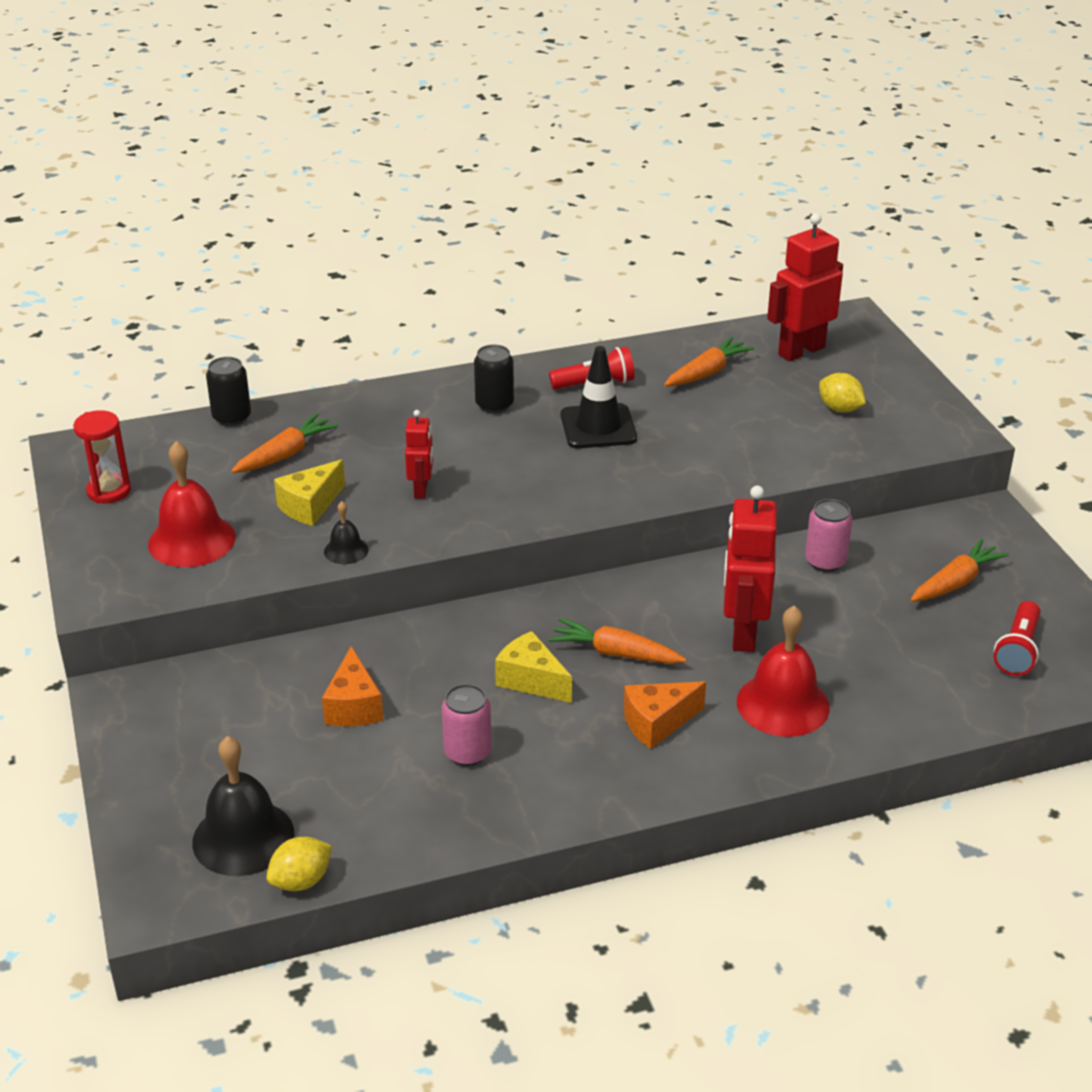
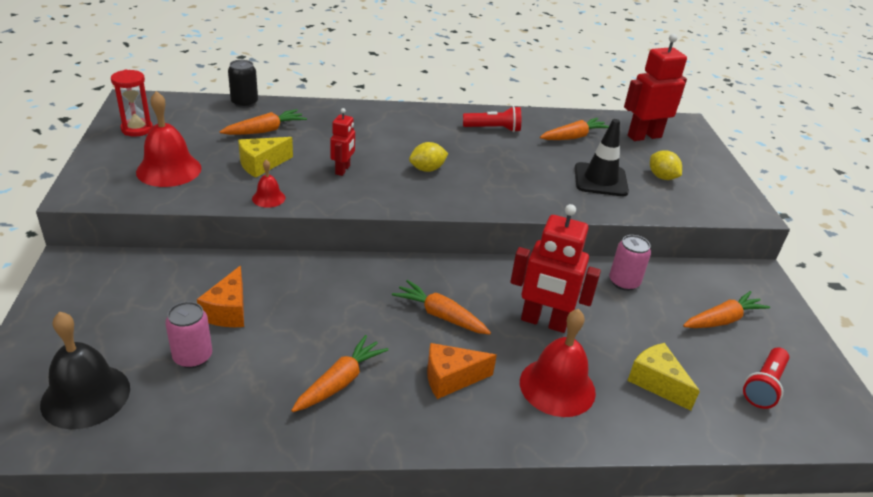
camera: 10 degrees right, 0 degrees up
yellow lemon [266,837,332,891] -> yellow lemon moved to [409,142,448,172]
black bell [324,501,368,564] -> red bell [252,160,285,208]
pink can [441,684,492,766] -> pink can moved to [165,302,212,368]
black can [474,345,514,413] -> none
yellow cheese [495,631,572,703] -> yellow cheese moved to [627,343,700,411]
black traffic cone [561,346,637,448] -> black traffic cone moved to [575,119,629,196]
red robot [724,485,777,652] -> red robot turned 90 degrees counterclockwise [510,204,601,333]
none -> orange carrot [291,335,389,412]

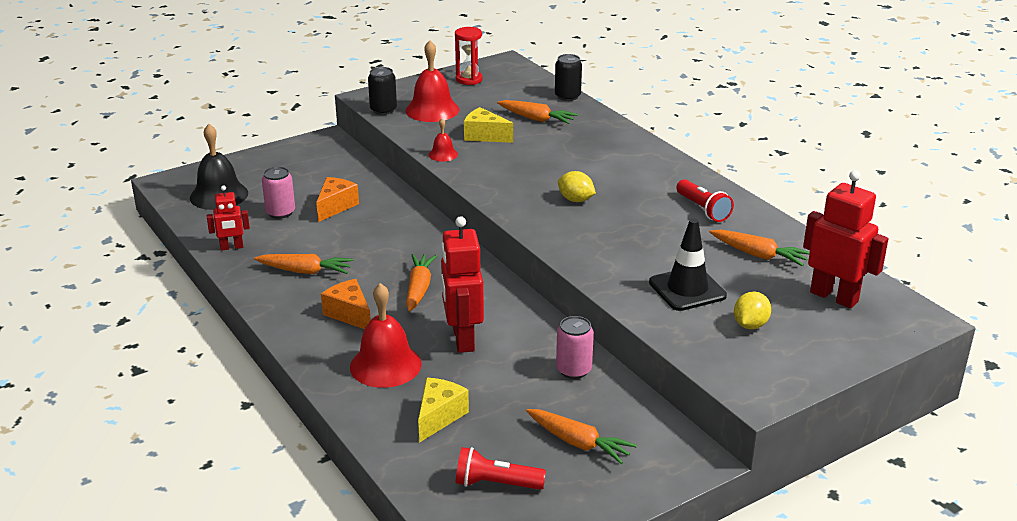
camera: 65 degrees right, 5 degrees down
orange cheese [197,266,244,327] -> orange cheese turned 135 degrees clockwise [316,177,359,222]
red robot [330,108,355,176] -> red robot moved to [207,185,250,251]
none -> black can [368,67,397,115]

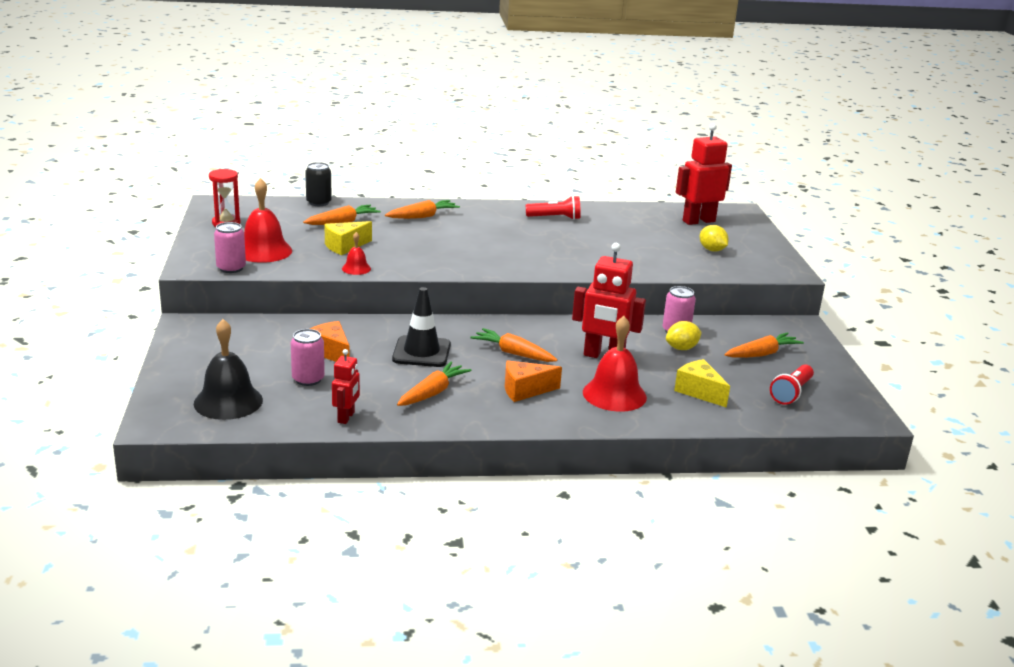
camera: 65 degrees left, 5 degrees down
black can [368,67,397,115] -> pink can [214,222,246,273]
yellow lemon [558,171,596,202] -> yellow lemon moved to [666,321,702,350]
black traffic cone [649,219,727,311] -> black traffic cone moved to [392,287,451,367]
orange carrot [710,230,810,266] -> orange carrot moved to [385,200,460,219]

